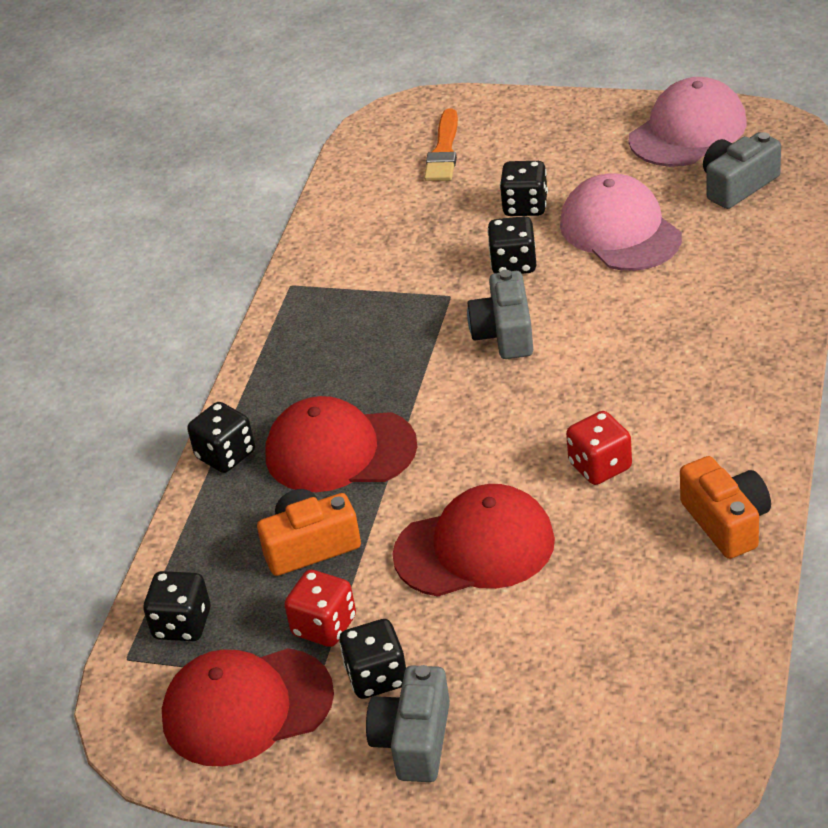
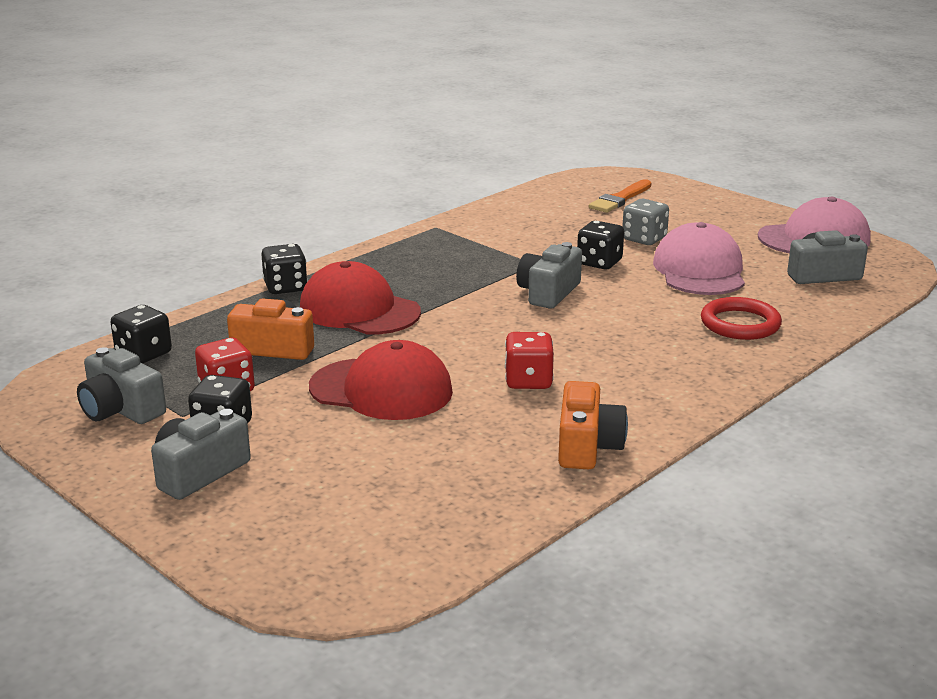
camera: 25 degrees right, 15 degrees down
red cap [162,648,334,766] -> grey camera [77,347,166,424]
black dice [500,161,548,216] -> grey dice [622,199,669,245]
none -> red ring [701,297,782,340]

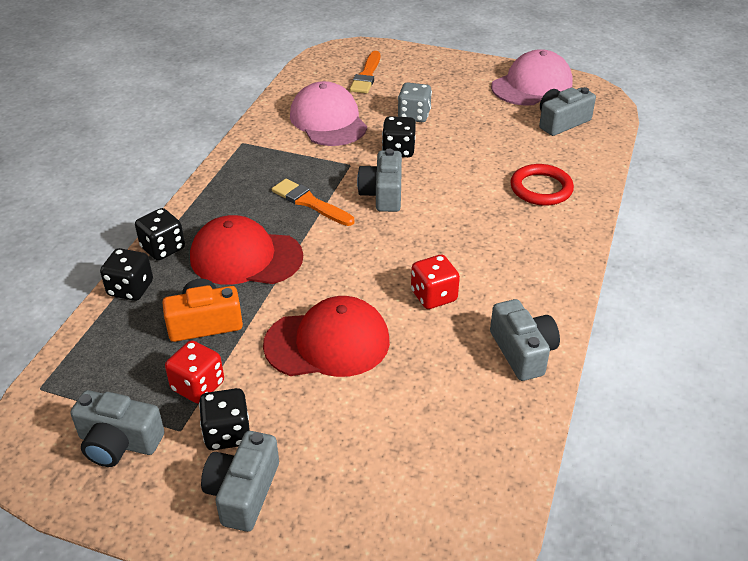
camera: 25 degrees left, 15 degrees up
black dice [110,305,172,364] -> black dice moved to [100,248,153,301]
orange camera [558,381,628,469] -> grey camera [490,299,560,381]
pink cap [653,222,745,295] -> pink cap moved to [290,81,367,146]
none -> orange brush [272,179,354,226]

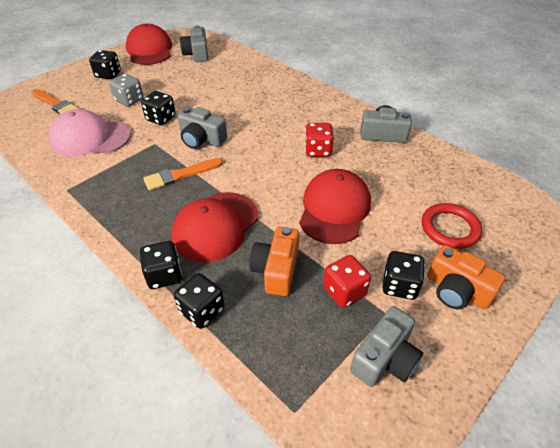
camera: 65 degrees left, 5 degrees up
grey camera [201,431,279,532] -> orange camera [427,245,505,309]
pink cap [491,49,573,106] -> red cap [126,24,172,65]
red ring [510,164,574,206] -> red ring moved to [422,203,482,249]
none -> black dice [89,50,121,79]

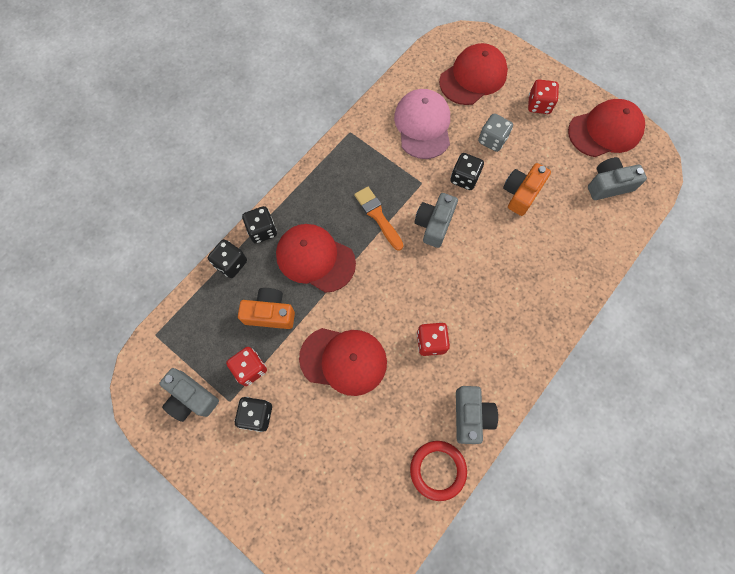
camera: 85 degrees right, 25 degrees up
orange brush [32,89,79,114] -> red cap [439,43,508,105]
black dice [89,50,121,79] -> red dice [528,79,559,114]
red ring [422,203,482,249] -> red ring moved to [410,441,467,501]
orange camera [427,245,505,309] -> orange camera moved to [503,163,551,216]

